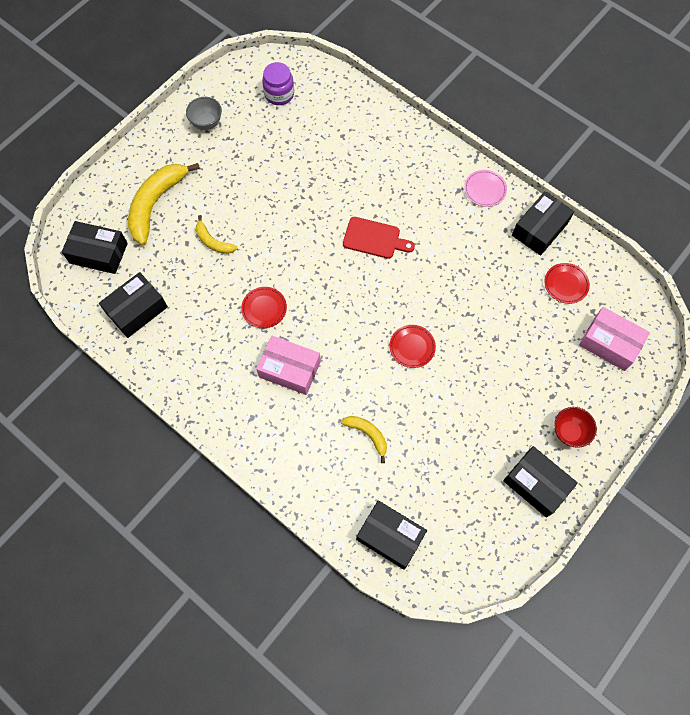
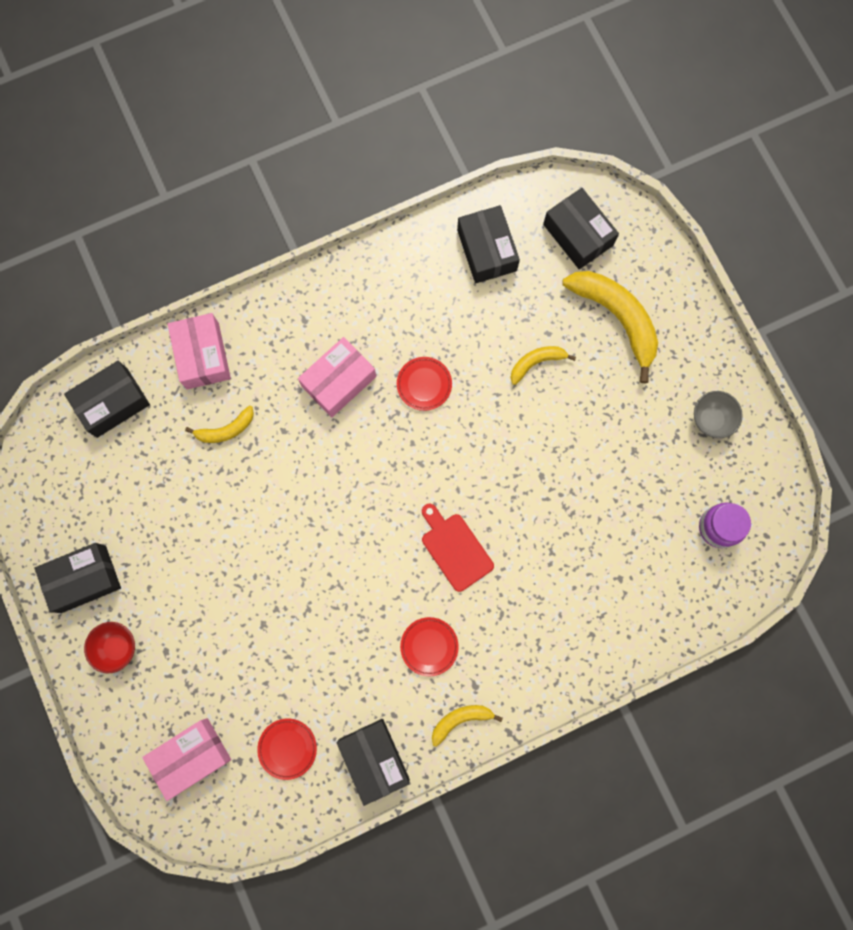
camera: 115 degrees right, 10 degrees up
black box [62,221,128,274] -> black box turned 75 degrees counterclockwise [543,188,619,269]
red cutting board [343,217,415,259] -> red cutting board turned 105 degrees clockwise [422,504,494,592]
red plate [389,325,436,368] -> red plate moved to [400,617,459,677]
pink plate [464,170,507,207] -> yellow banana [432,705,503,747]
none -> pink box [168,313,231,389]

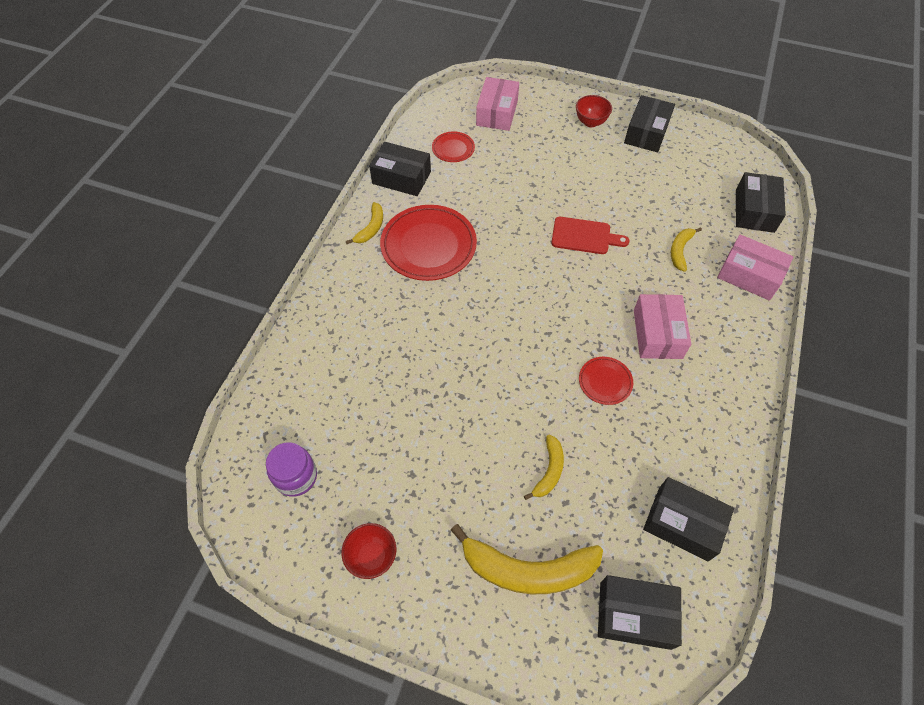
camera: 135 degrees right, 20 degrees down
red plate [400,617,459,677] -> red plate [380,205,477,281], size x2.01
red cutting board [422,504,494,592] -> red cutting board moved to [551,217,630,254]
grey bowl [694,391,743,438] -> red bowl [341,523,396,579]

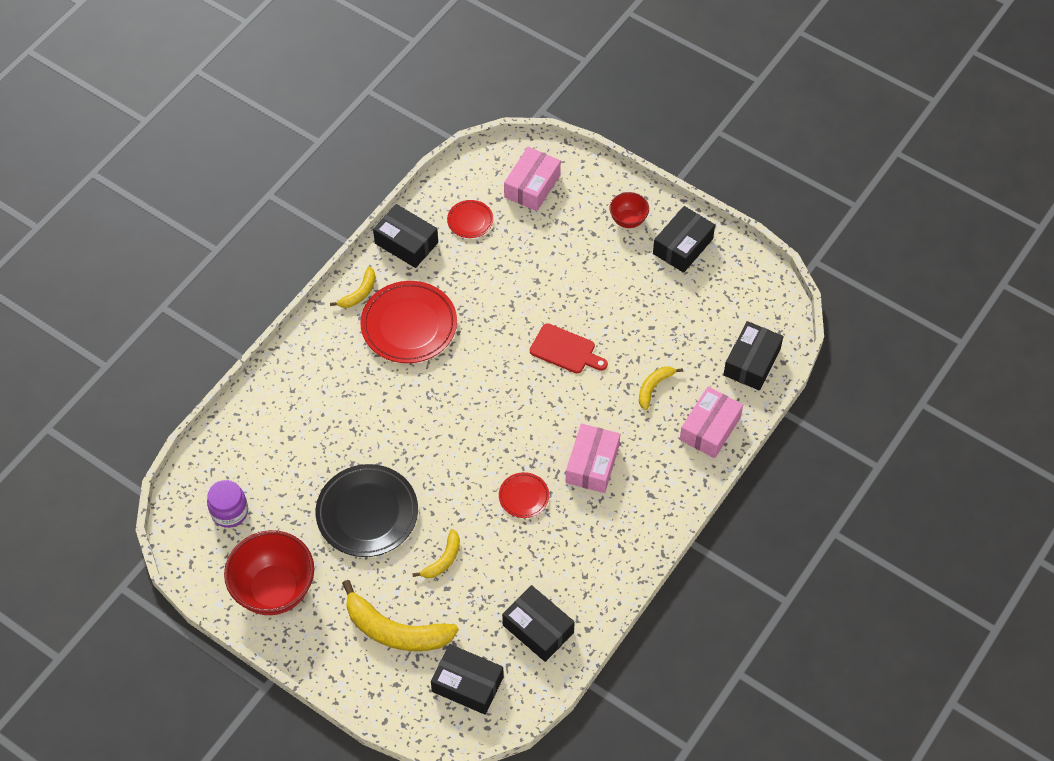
camera: 15 degrees right, 0 degrees up
red bowl [341,523,396,579] -> red bowl [224,530,314,615], size x1.98
pink box [717,234,793,301] -> pink box turned 75 degrees clockwise [680,387,743,458]
none -> black plate [316,464,418,557]

